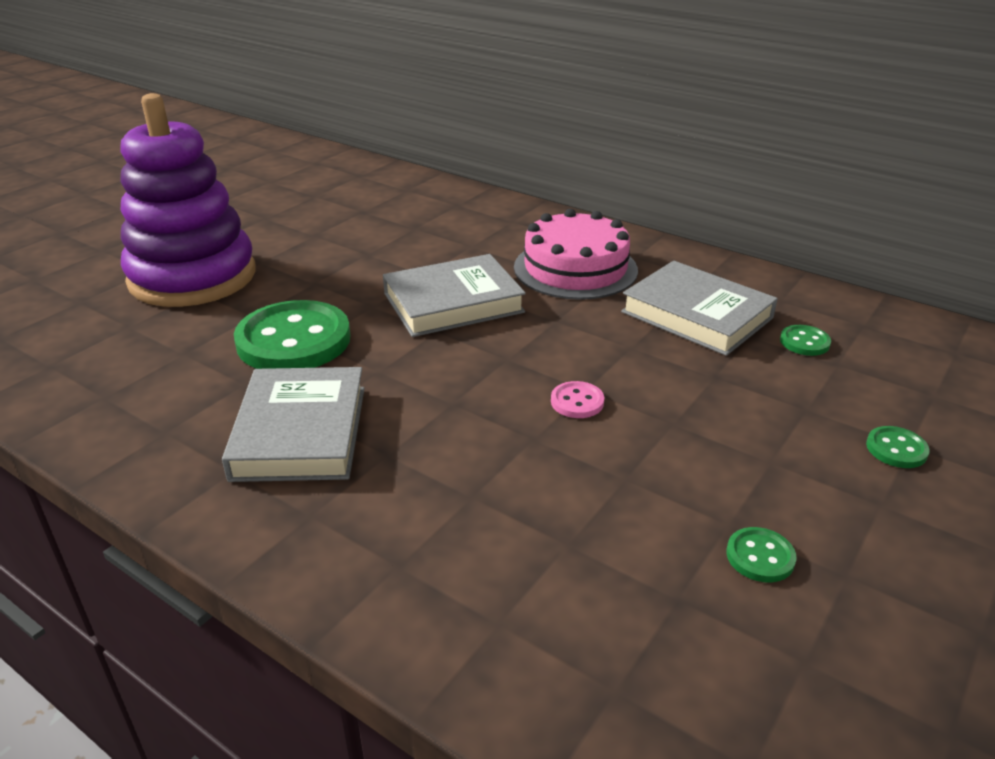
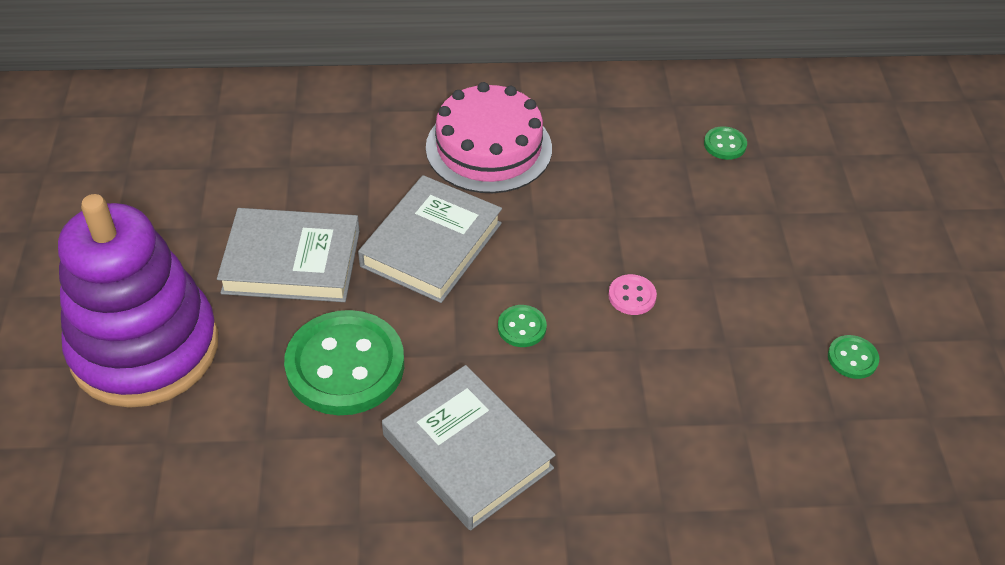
camera: 40 degrees left, 15 degrees up
grey book [621,261,778,356] -> grey book moved to [217,208,360,302]
green button [866,426,930,468] -> green button moved to [498,305,547,347]

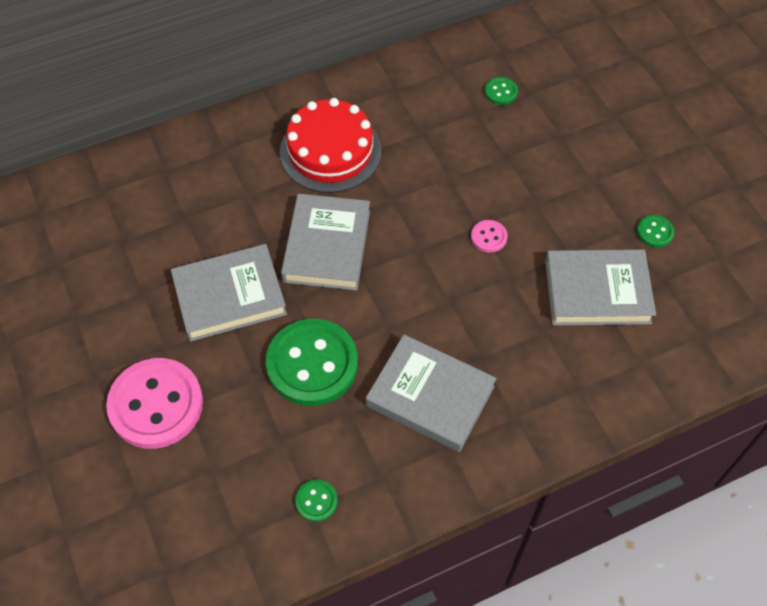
camera: 20 degrees left, 10 degrees up
purple stacking toy [58,194,218,408] -> pink button [106,358,203,449]
pink cake [426,82,552,193] -> red cake [280,98,381,193]
green button [498,305,547,347] -> green button moved to [295,480,337,522]
none -> grey book [545,249,656,326]

